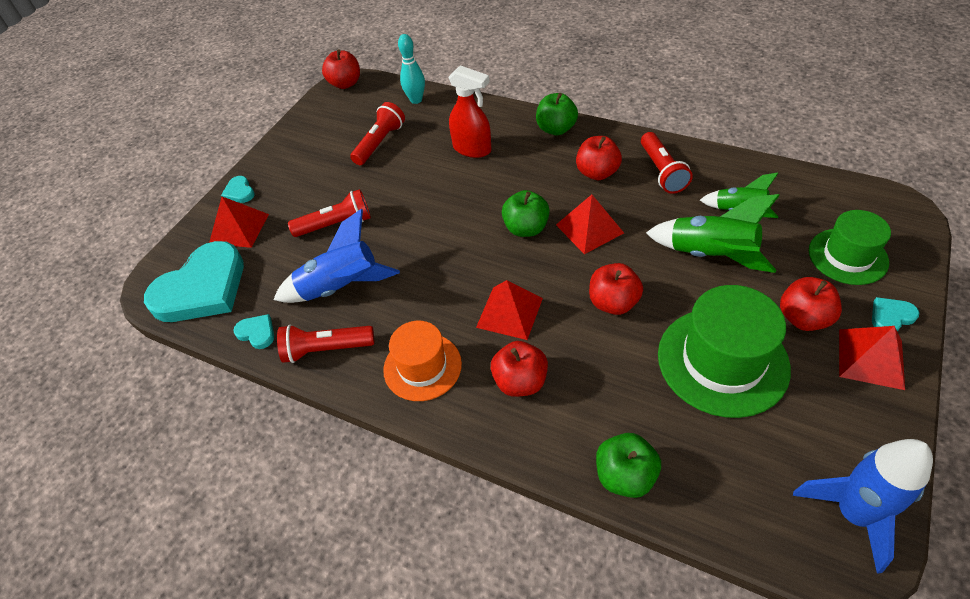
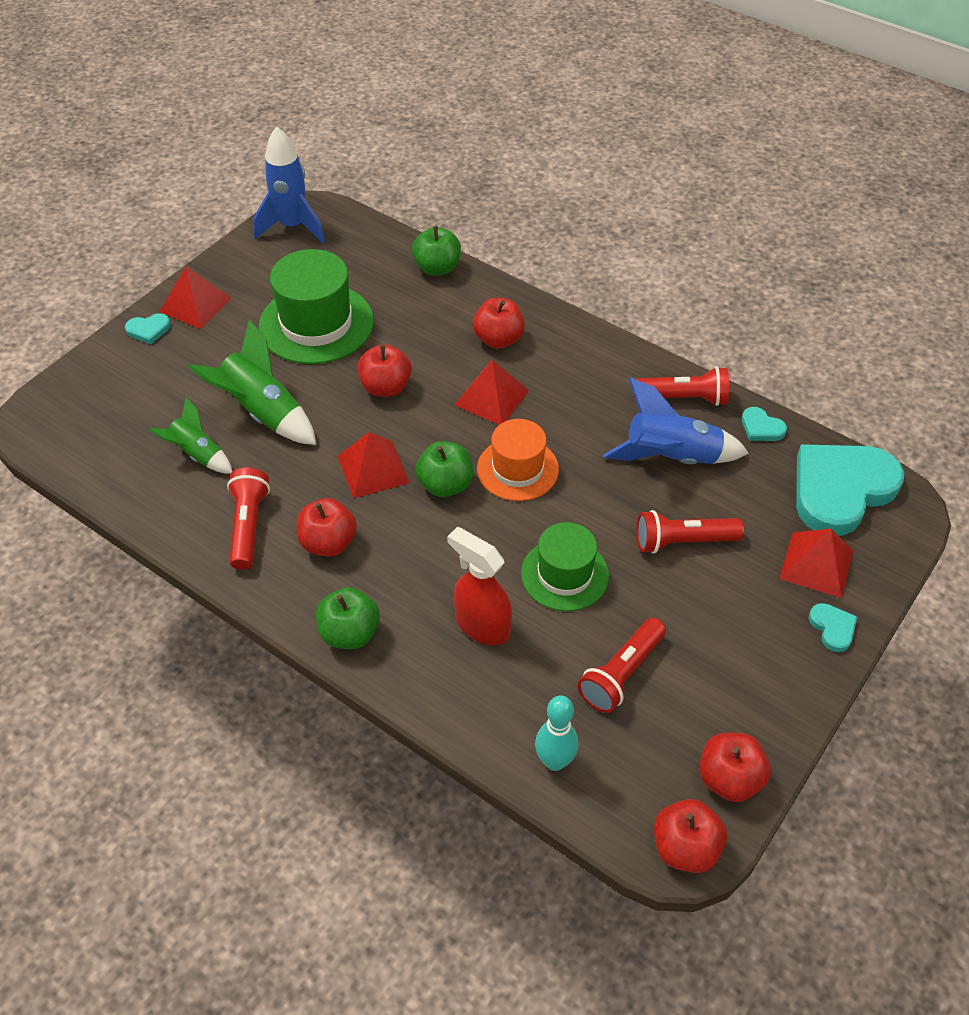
camera: 175 degrees left, 0 degrees up
orange hat [383,321,462,401] -> orange hat moved to [477,419,559,501]
red apple [780,277,842,331] -> red apple moved to [699,733,771,802]
green hat [809,210,891,285] -> green hat moved to [521,522,609,611]

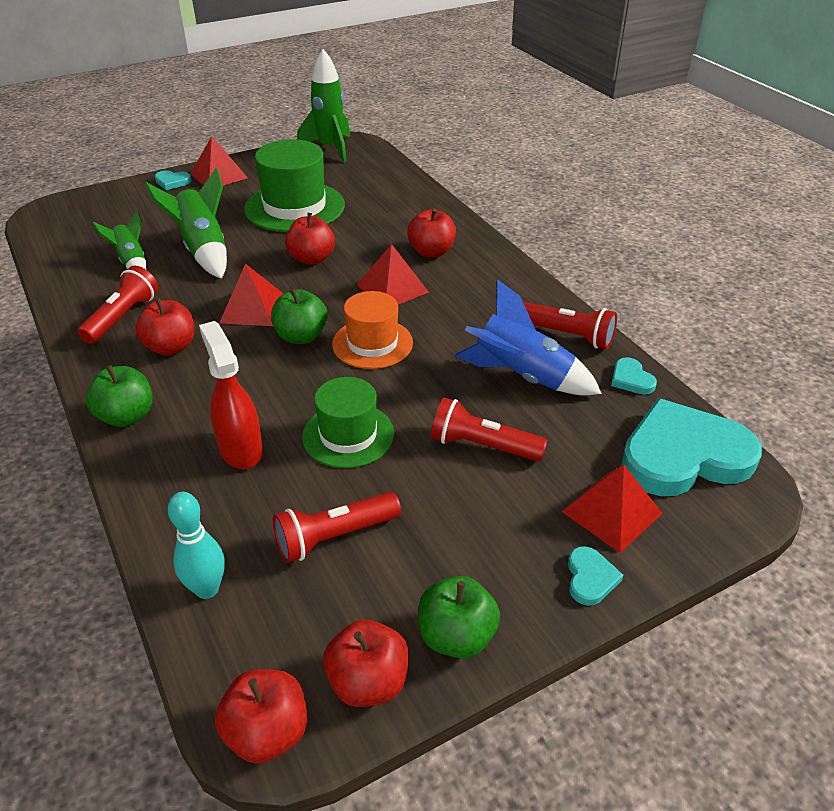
camera: 25 degrees right, 10 degrees down
blue rocket [253,126,325,243] -> green rocket [297,49,350,162]
green apple [412,226,461,276] -> green apple moved to [419,576,500,659]

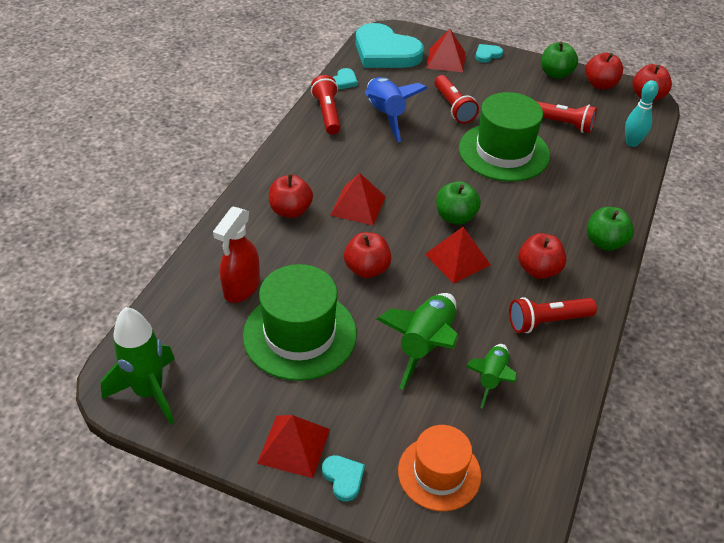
camera: 130 degrees left, 5 degrees up
red spray bottle [199,321,263,469] -> red spray bottle moved to [213,207,260,303]
green hat [302,377,394,468] -> green hat [459,92,550,182], size x1.55
orange hat [332,291,413,369] -> orange hat moved to [398,425,481,511]

